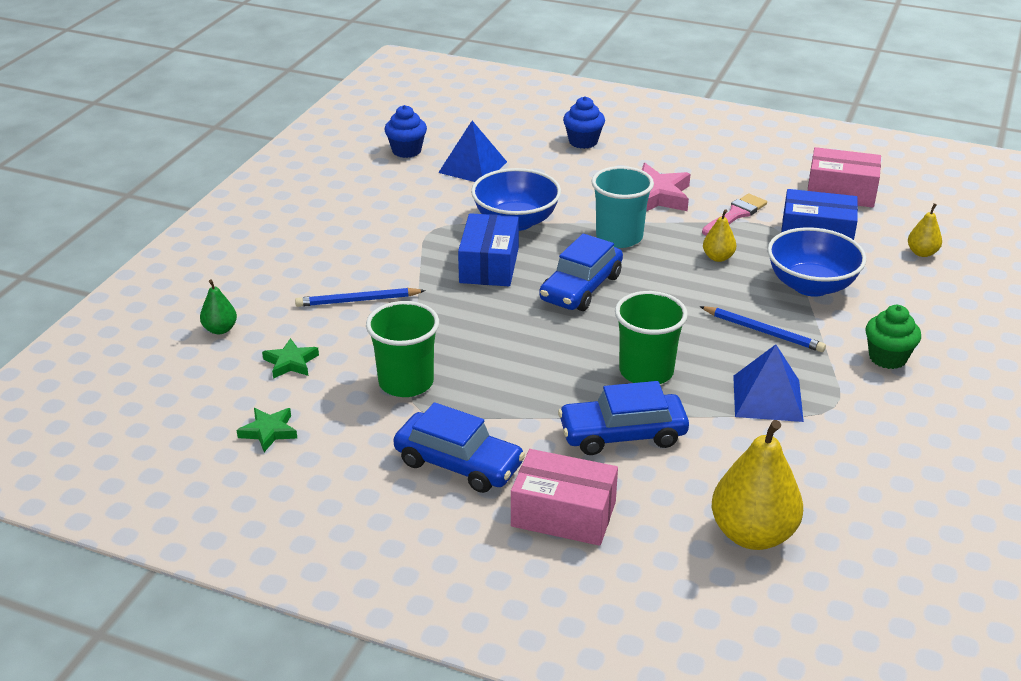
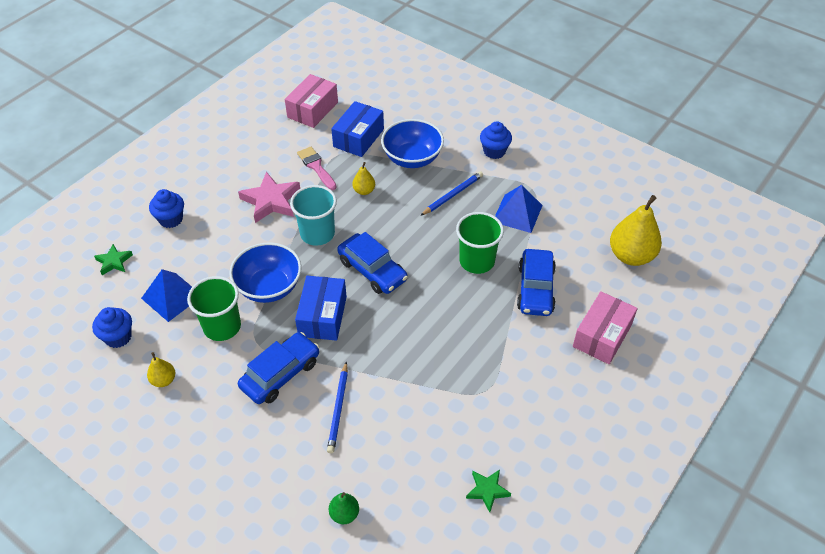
camera: 75 degrees left, 15 degrees up
green star [262,338,319,379] -> green star moved to [94,244,133,275]
green cup [366,301,439,397] -> green cup moved to [187,276,241,341]
blue car [393,402,525,493] -> blue car moved to [238,332,319,404]
blue box [458,213,519,286] -> blue box turned 75 degrees clockwise [295,276,347,341]
green cupcake [866,305,921,369] -> blue cupcake [480,121,512,159]
yellow pear [908,203,942,257] -> yellow pear moved to [147,352,175,387]

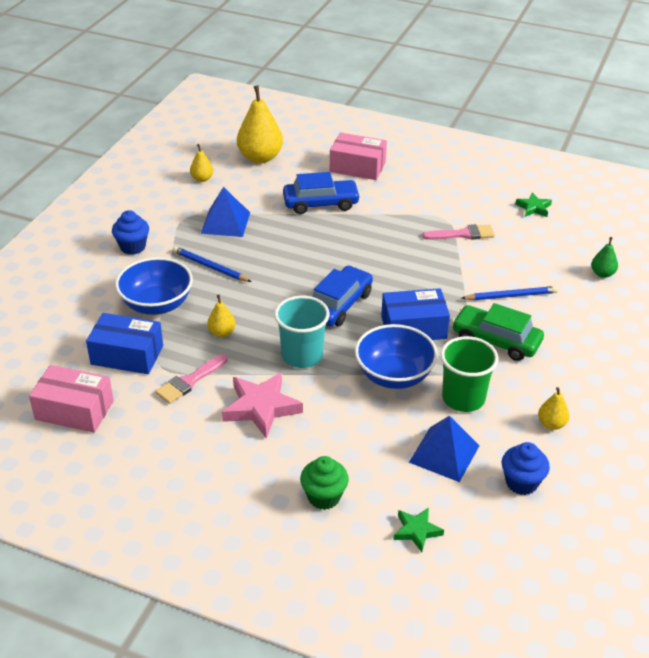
camera: 105 degrees left, 10 degrees down
blue cupcake [149,189,184,228] -> green cupcake [300,456,349,510]
blue car [238,332,319,404] -> green car [452,303,544,361]
green cup [456,212,504,274] -> none
none -> yellow pear [190,144,213,182]
none -> pink brush [422,224,495,240]

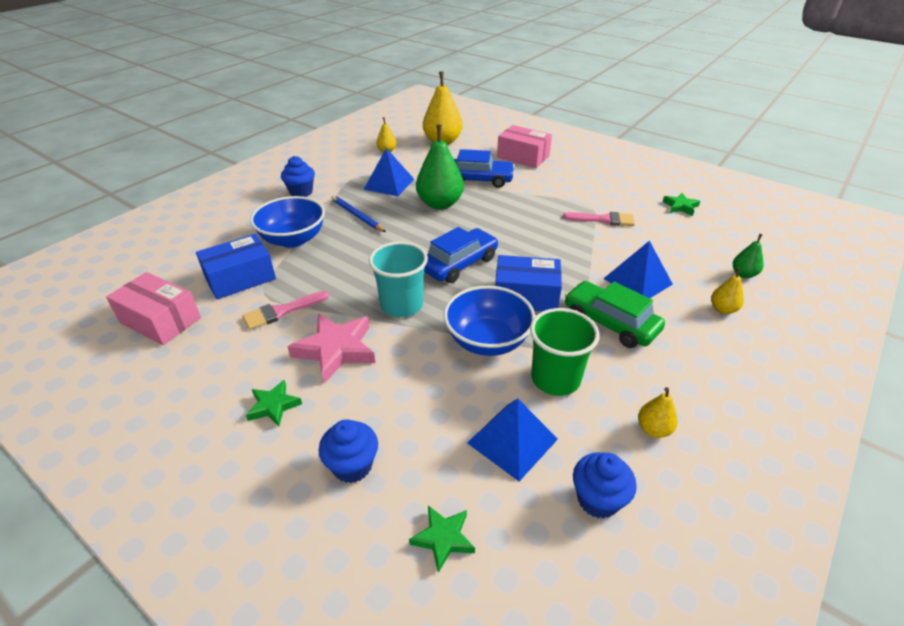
camera: 15 degrees right, 0 degrees up
blue box [86,313,163,374] -> blue box turned 60 degrees counterclockwise [196,234,276,299]
yellow pear [207,295,235,337] -> yellow pear moved to [711,267,744,314]
green cupcake [300,456,349,510] -> blue cupcake [319,419,378,483]
blue pencil [461,286,558,300] -> blue pyramid [603,241,673,298]
none -> green star [246,380,302,426]
none -> green pear [416,125,464,210]

